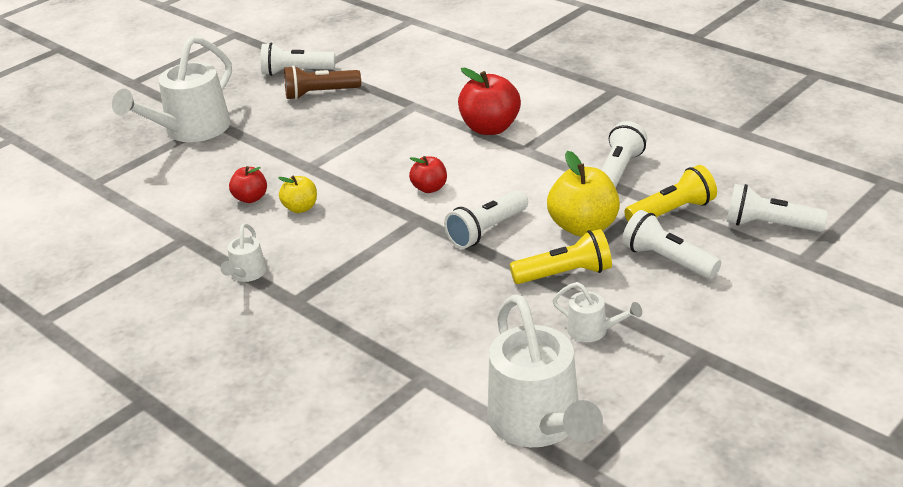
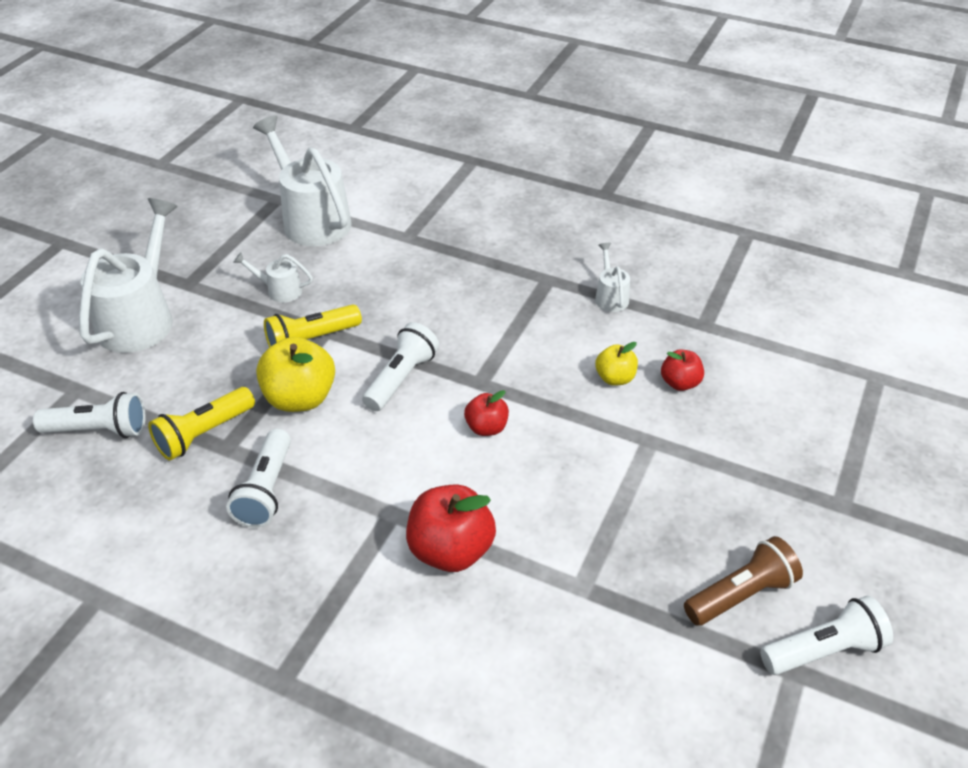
camera: 160 degrees right, 10 degrees up
white watering can [112,36,232,142] -> white watering can moved to [79,198,178,353]
white flashlight [622,210,721,279] -> none

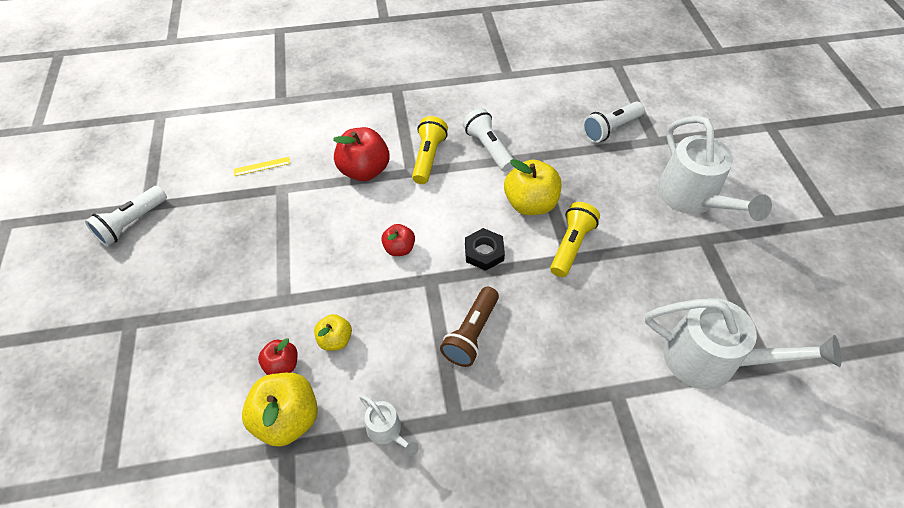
camera: 145 degrees right, 10 degrees up
yellow flashlight [148,387,255,460] -> yellow flashlight moved to [412,116,448,184]
white watering can [233,252,313,303] -> none
white flashlight [362,322,439,411] -> black nut [465,228,505,271]
brown flashlight [684,536,803,626] -> brown flashlight moved to [440,287,499,367]
none -> yellow ruler [233,157,291,176]
none -> yellow apple [242,373,318,447]

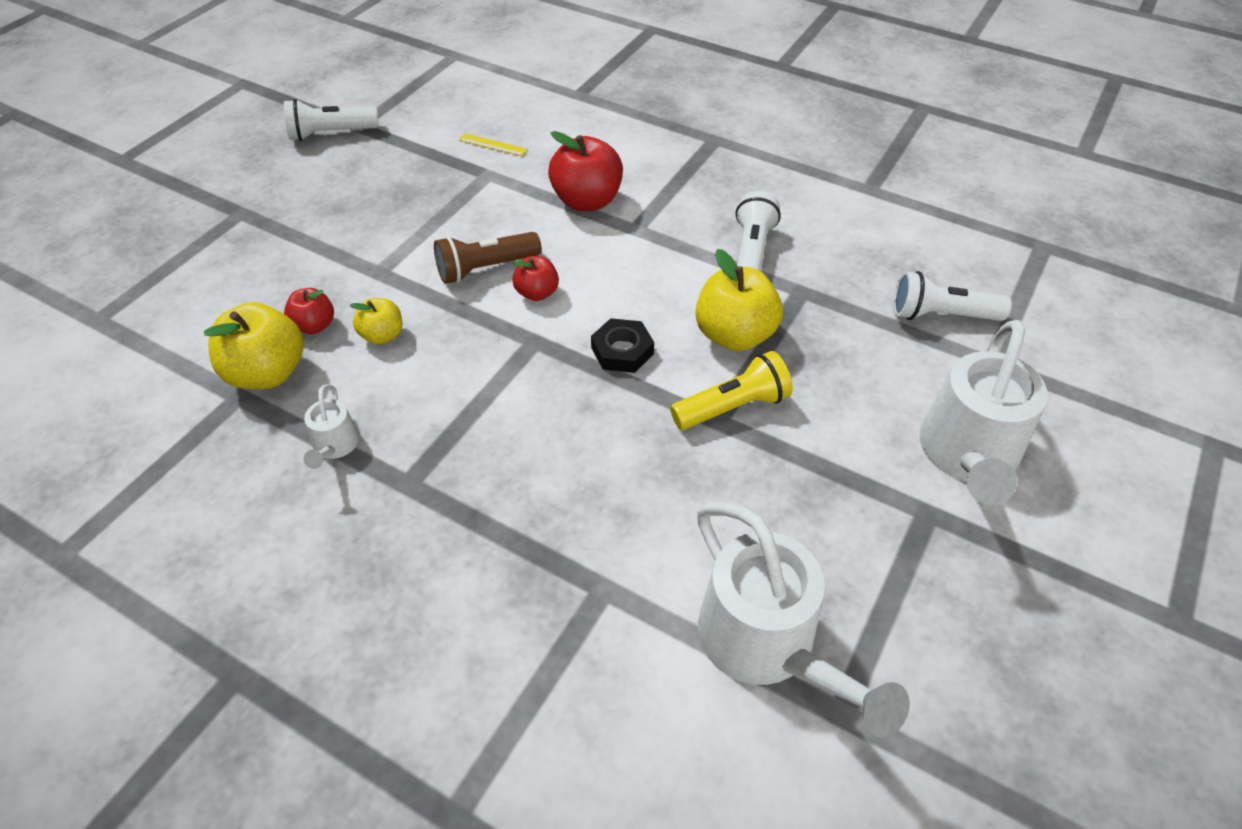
camera: 40 degrees right, 5 degrees down
yellow flashlight [412,116,448,184] -> none
brown flashlight [440,287,499,367] -> brown flashlight moved to [434,232,541,284]

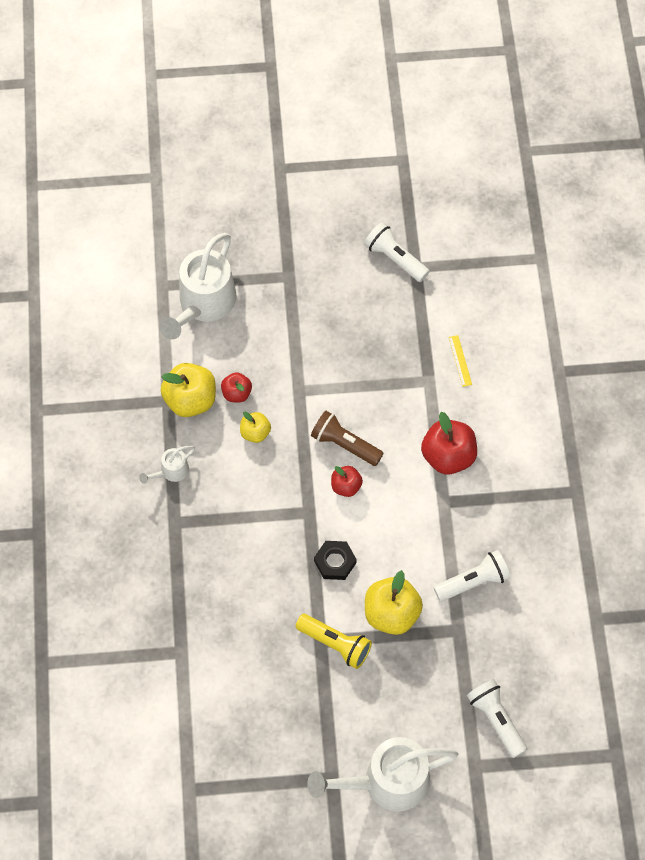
camera: 55 degrees right, 15 degrees up
white watering can [697,502,910,738] -> white watering can moved to [160,233,237,340]

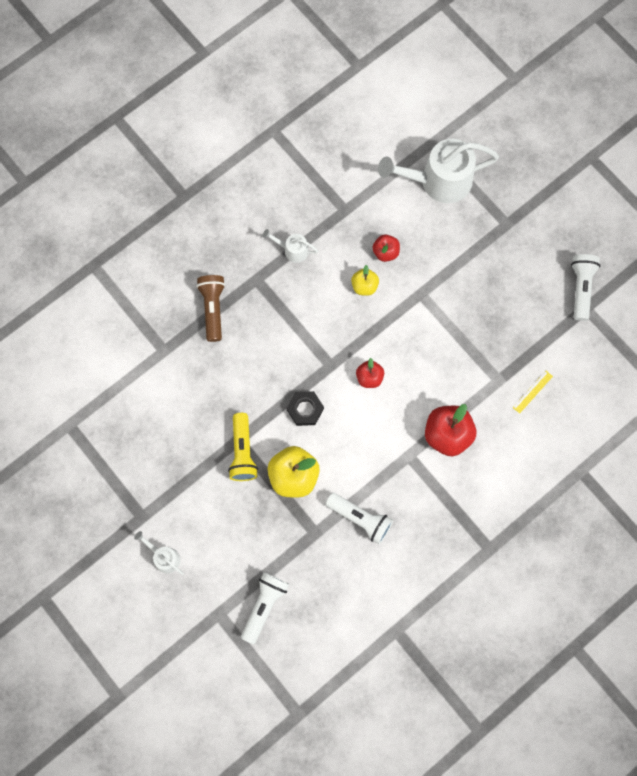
camera: 55 degrees right, 10 degrees up
yellow apple [161,363,216,417] -> none
white watering can [307,737,458,811] -> white watering can [134,531,184,575], size x0.46
brown flashlight [311,411,384,466] -> brown flashlight moved to [196,275,225,342]

